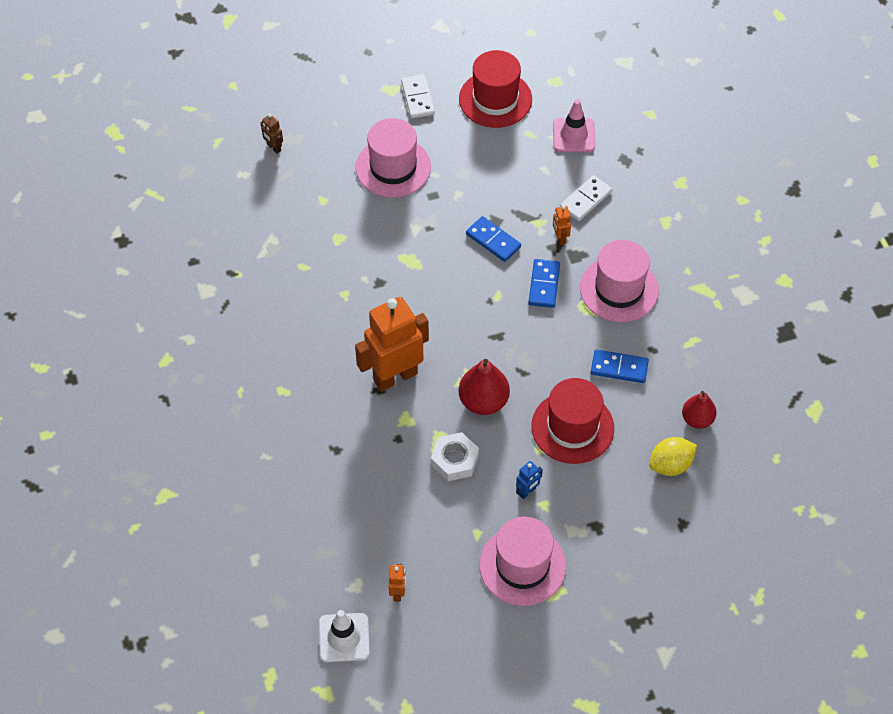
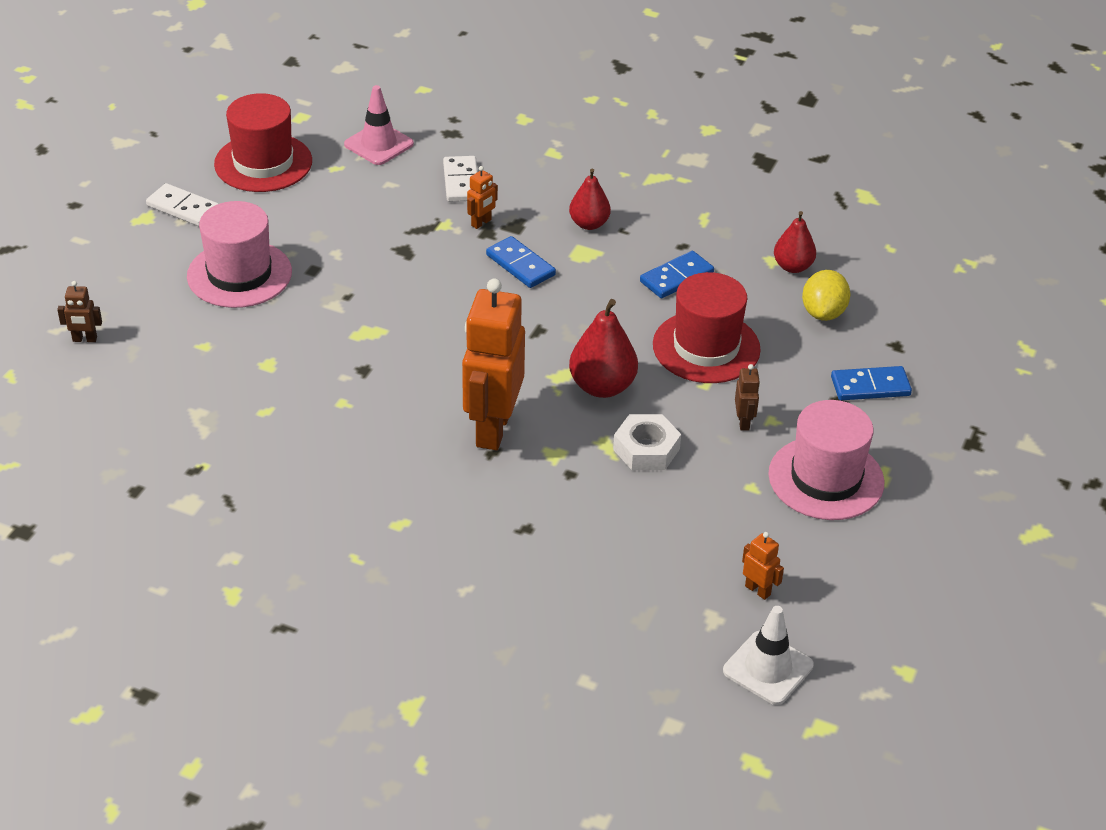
camera: 50 degrees left, 15 degrees down
blue domino [466,216,521,262] -> blue domino moved to [831,366,912,400]
blue robot [516,461,543,499] -> brown robot [735,364,760,431]
orange robot [553,206,571,245] -> orange robot turned 75 degrees counterclockwise [467,166,498,229]
pink hat [580,240,659,322] -> red pear [569,168,611,230]

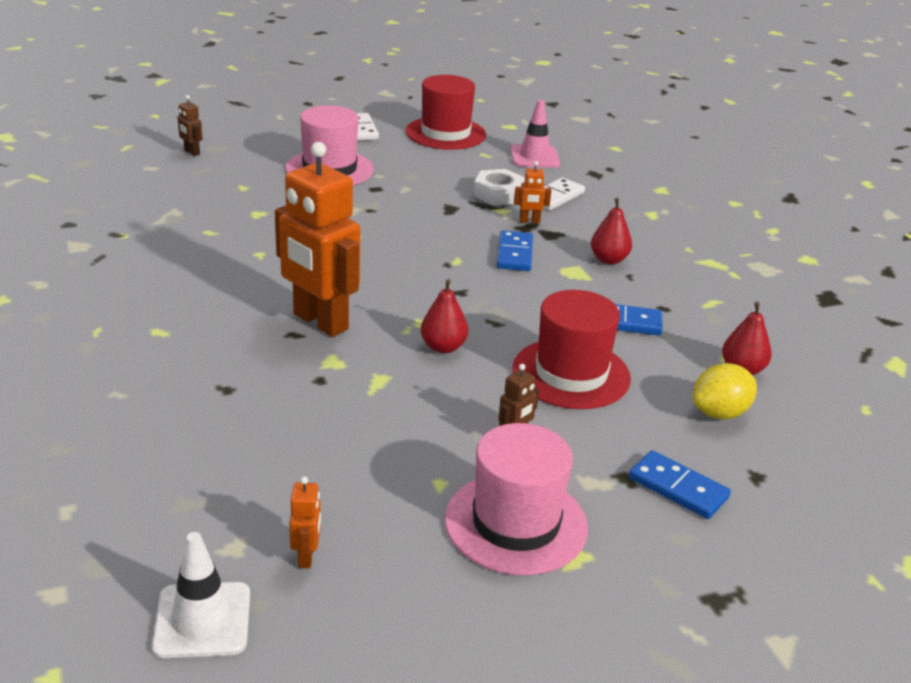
camera: 45 degrees right, 10 degrees down
orange robot [462,278,525,450] -> orange robot turned 105 degrees counterclockwise [275,142,360,337]
red pear [569,299,638,398] -> red pear [421,279,468,353], size x0.66
white nut [613,414,681,470] -> white nut moved to [474,169,525,205]

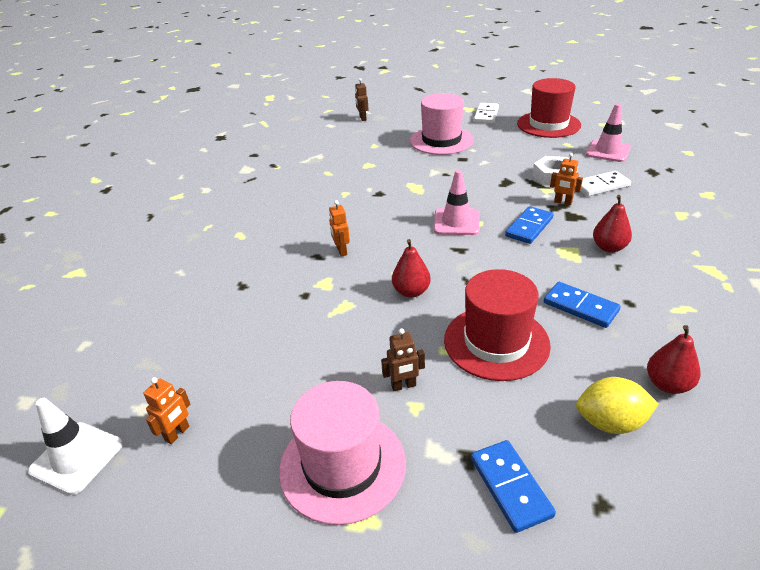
camera: 35 degrees right, 5 degrees up
orange robot [275,142,360,337] -> orange robot [329,200,350,257], size x0.41
none -> pink traffic cone [434,170,480,235]

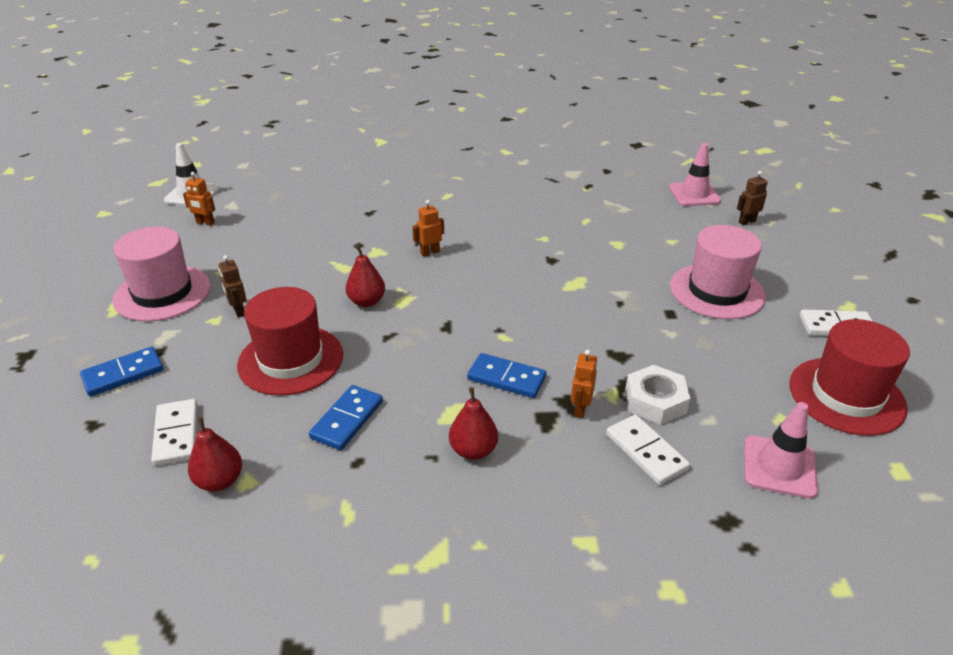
camera: 75 degrees right, 0 degrees up
pink traffic cone [434,170,480,235] -> pink traffic cone moved to [669,143,721,206]
yellow lemon [576,377,659,434] -> white domino [151,399,198,466]

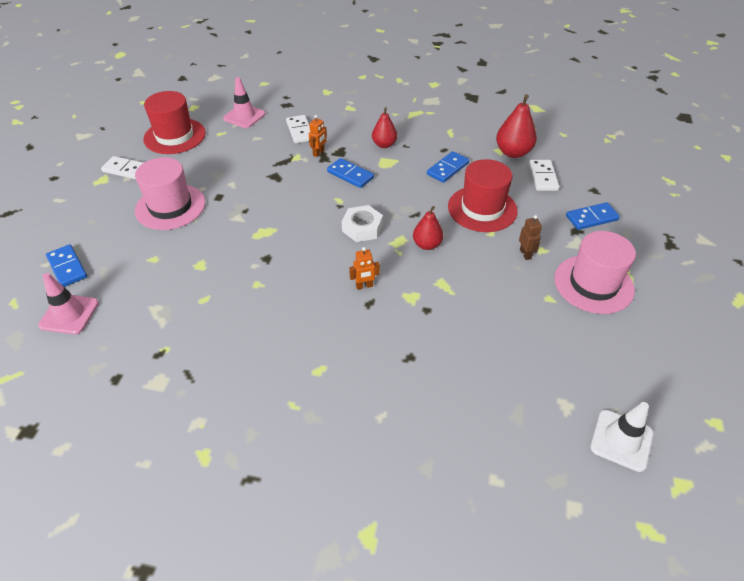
camera: 165 degrees left, 10 degrees up
orange robot [183,172,215,226] -> none
red pear [188,417,242,491] -> red pear [496,94,537,158], size x1.51
white nut [625,365,691,425] -> white nut moved to [342,205,383,242]
brown robot [737,171,768,225] -> blue domino [46,244,87,287]

